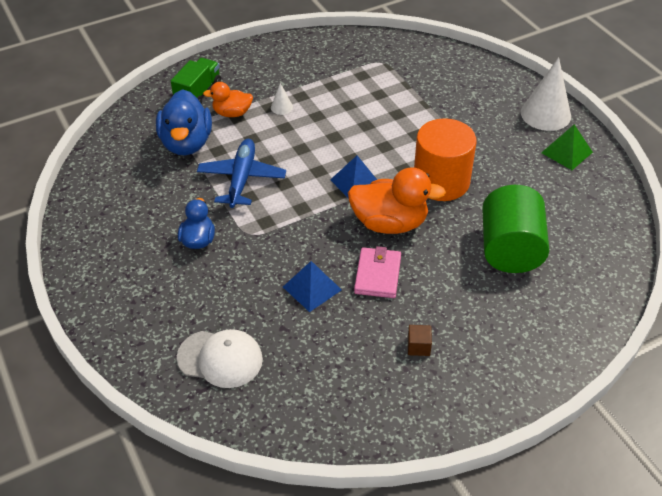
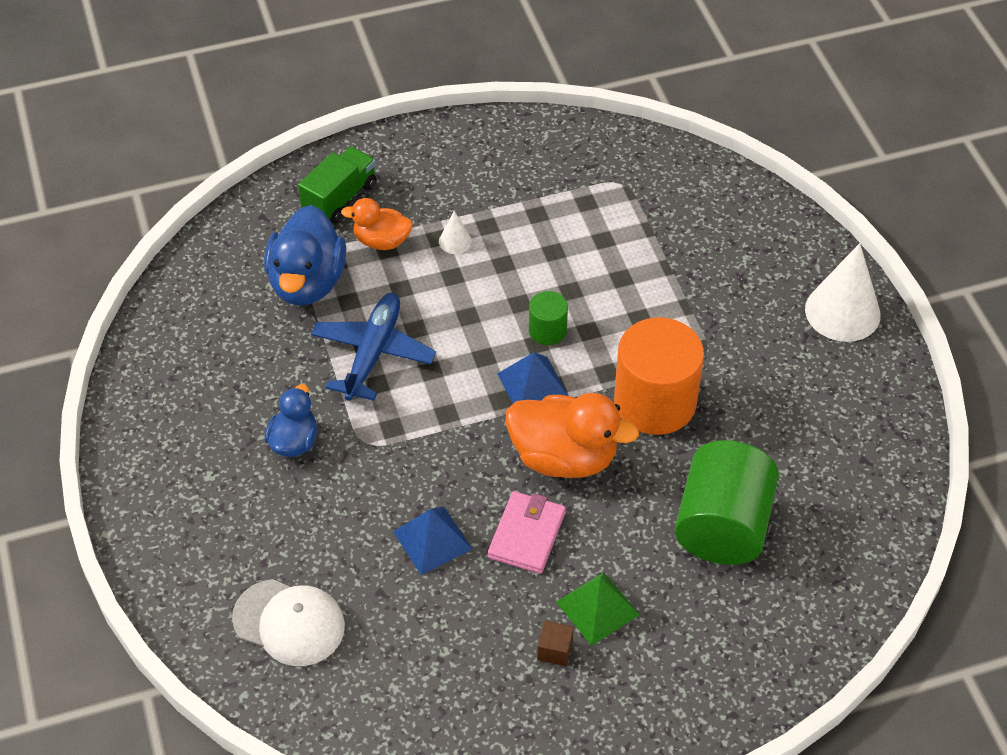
camera: 10 degrees right, 5 degrees up
green pyramid [541,124,593,170] -> green pyramid moved to [556,572,640,646]
none -> green cylinder [529,291,568,345]

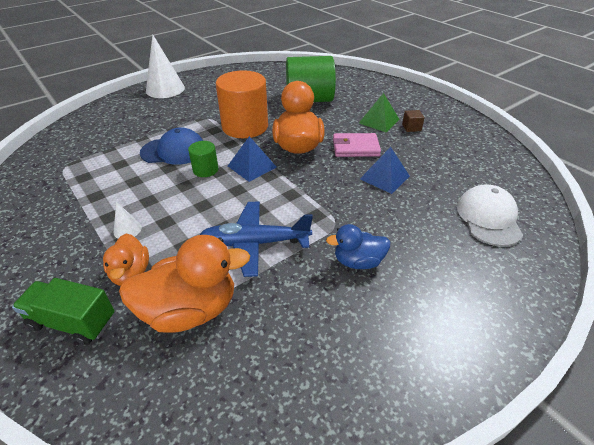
camera: 110 degrees left, 10 degrees down
blue duck [264,205,346,306] -> orange duck [119,235,250,333]
none -> blue cap [140,127,203,165]

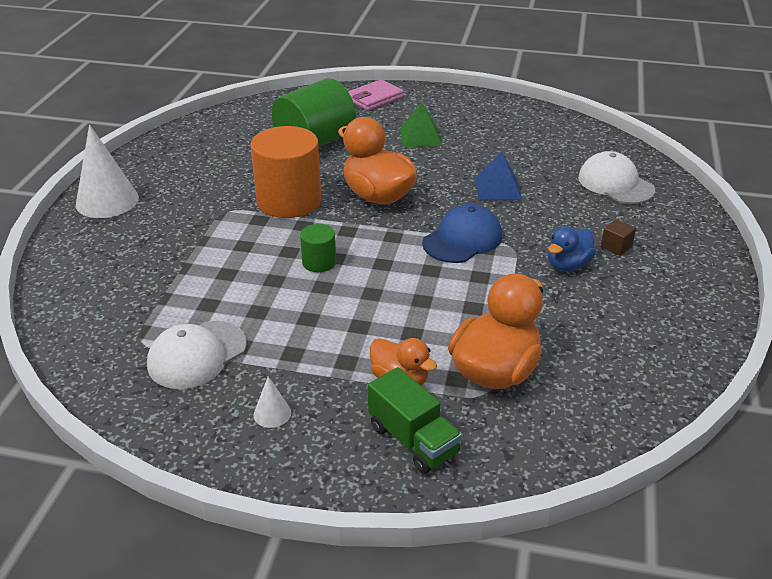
camera: 40 degrees left, 5 degrees down
green truck [12,278,115,345] -> green truck turned 105 degrees counterclockwise [368,367,462,474]
white cone [113,201,142,239] -> white cone moved to [254,376,291,428]
blue cap [140,127,203,165] -> blue cap moved to [422,204,502,263]
blue plane [200,201,313,277] -> none
blue pyramid [228,136,277,182] -> none
pink wallet [333,133,381,157] -> pink wallet moved to [348,79,404,111]
brown cube [402,110,425,132] -> brown cube moved to [601,219,636,256]
none -> white cap [147,321,247,389]

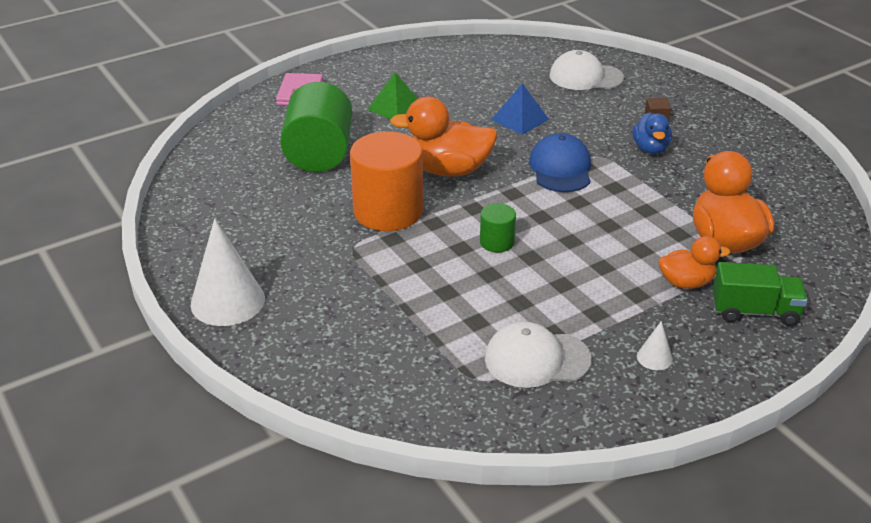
camera: 45 degrees left, 0 degrees up
white cap [147,321,247,389] -> white cap turned 90 degrees clockwise [485,321,592,388]

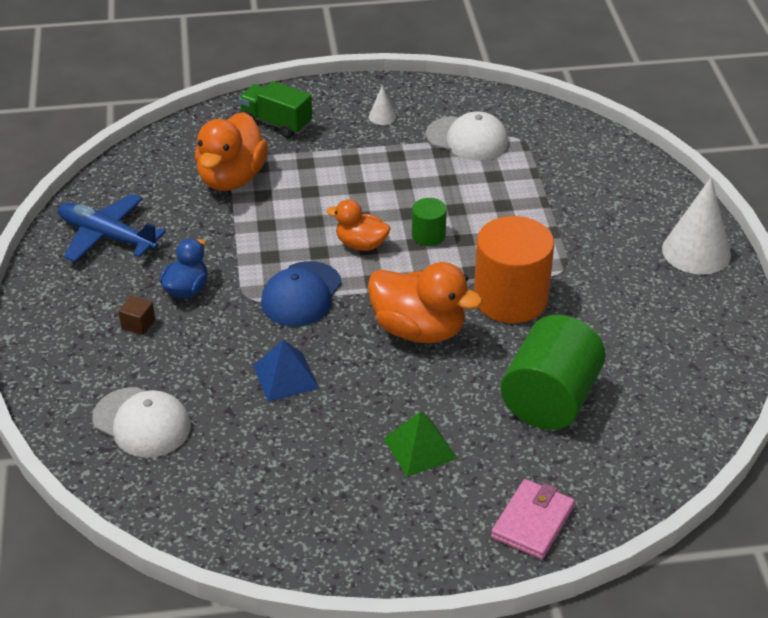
camera: 155 degrees left, 5 degrees up
orange duck [658,236,730,289] -> orange duck moved to [326,199,390,251]
none -> blue plane [58,194,166,262]

